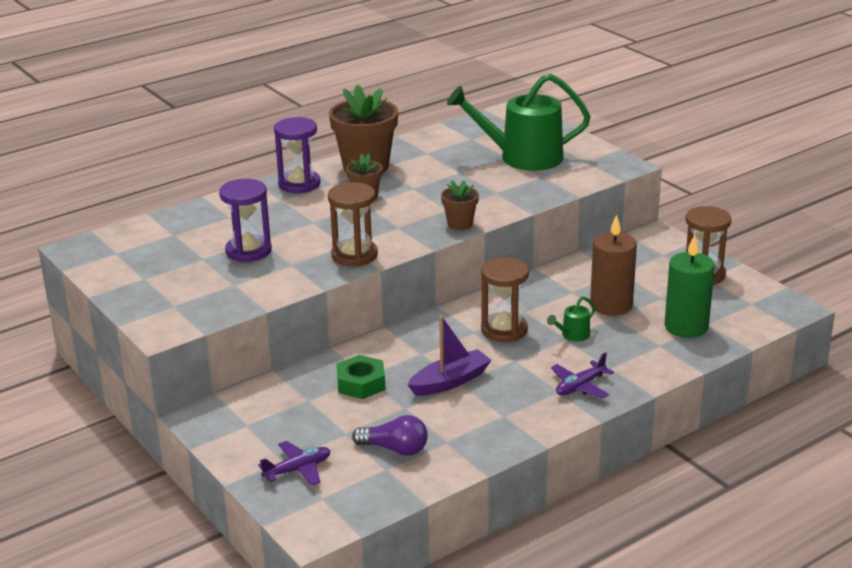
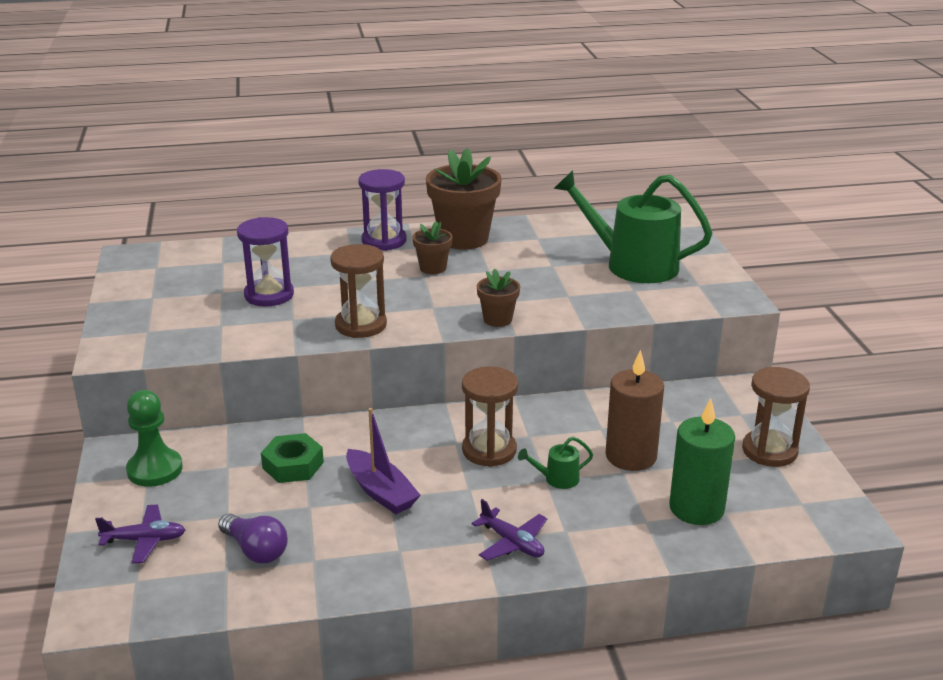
camera: 25 degrees right, 0 degrees up
purple boat [407,316,492,396] -> purple boat turned 60 degrees clockwise [346,408,421,514]
purple plane [551,352,614,398] -> purple plane turned 120 degrees counterclockwise [472,499,547,561]
none -> green pawn [126,390,183,487]

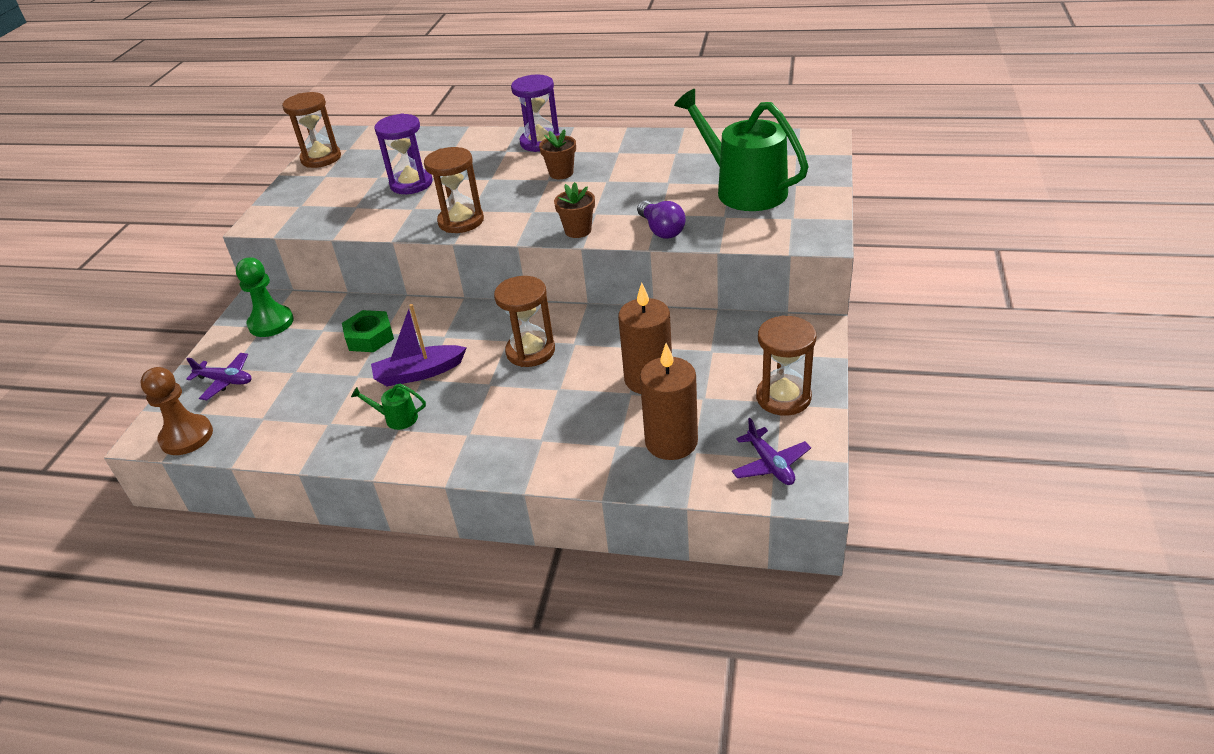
camera: 25 degrees right, 10 degrees up
purple light bulb [218,513,288,563] -> purple light bulb moved to [637,201,686,239]
purple boat [346,408,421,514] -> purple boat turned 90 degrees clockwise [371,304,467,386]
brown flower pot [426,148,502,250] -> none
purple plane [472,499,547,561] -> purple plane moved to [732,418,811,485]
green watering can [518,437,593,489] -> green watering can moved to [351,384,426,430]
green candle [669,398,735,525] -> brown candle [640,343,698,460]
none -> brown pawn [140,367,213,455]
none -> brown hourglass [282,92,341,168]

